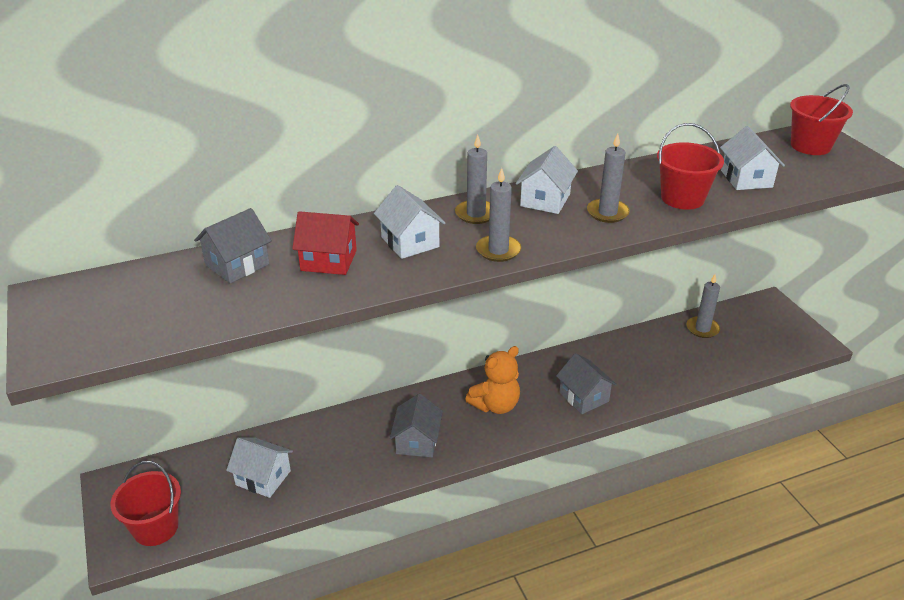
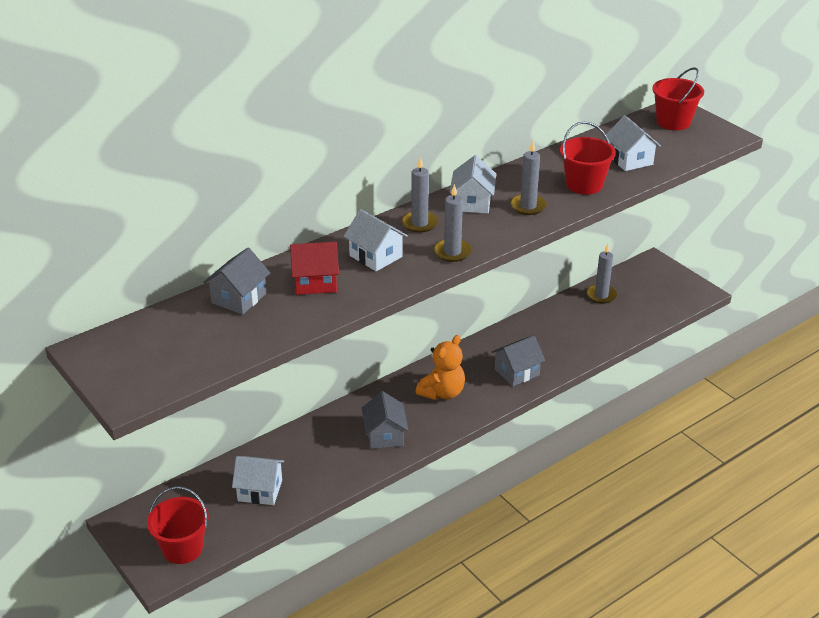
camera: 15 degrees left, 0 degrees up
grey house [556,353,617,414] -> grey house turned 75 degrees counterclockwise [492,336,545,386]

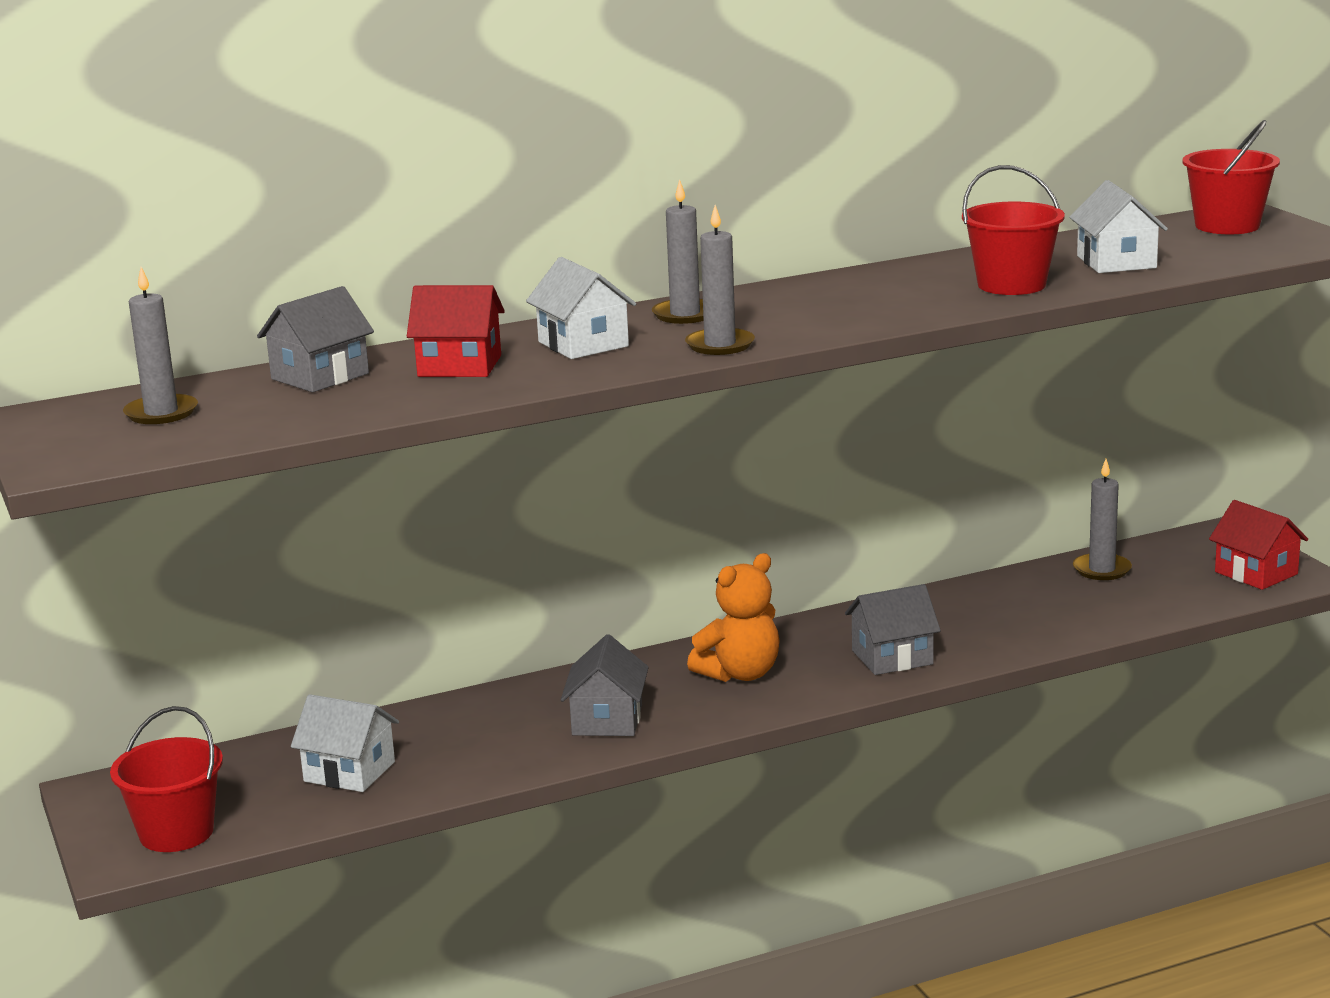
camera: 15 degrees right, 15 degrees down
white house [450,155,496,213] -> none
grey candle [510,141,547,215] -> grey candle moved to [123,267,198,424]
none -> red house [1209,500,1308,590]

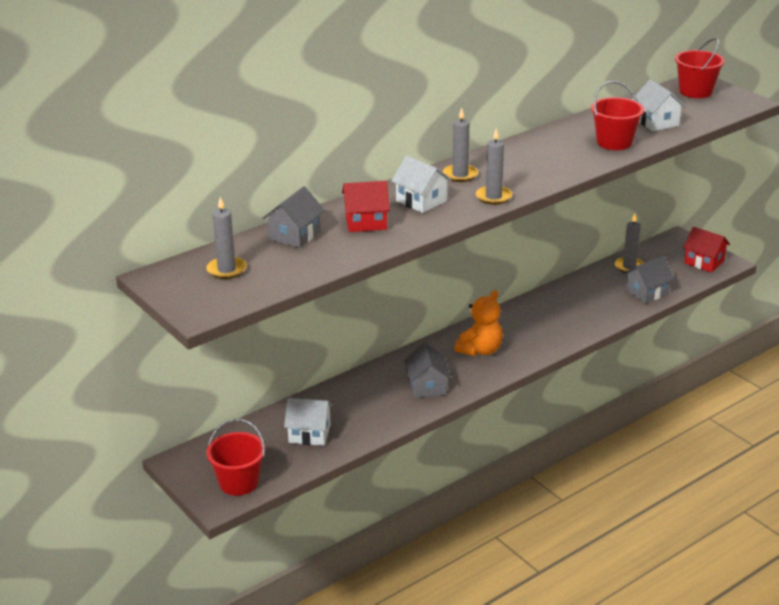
camera: 15 degrees left, 10 degrees up
grey house [845,584,941,675] -> grey house moved to [623,256,675,303]

